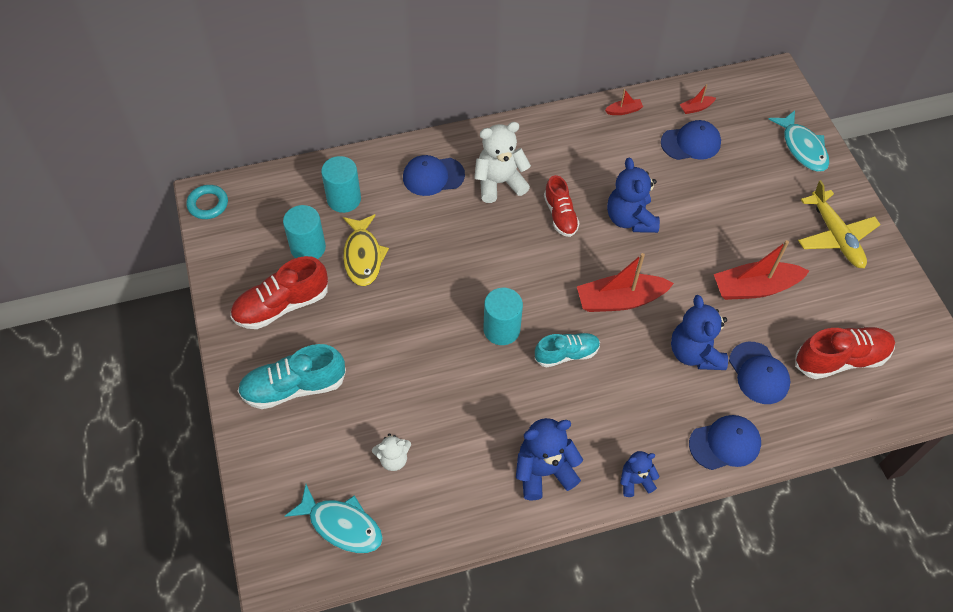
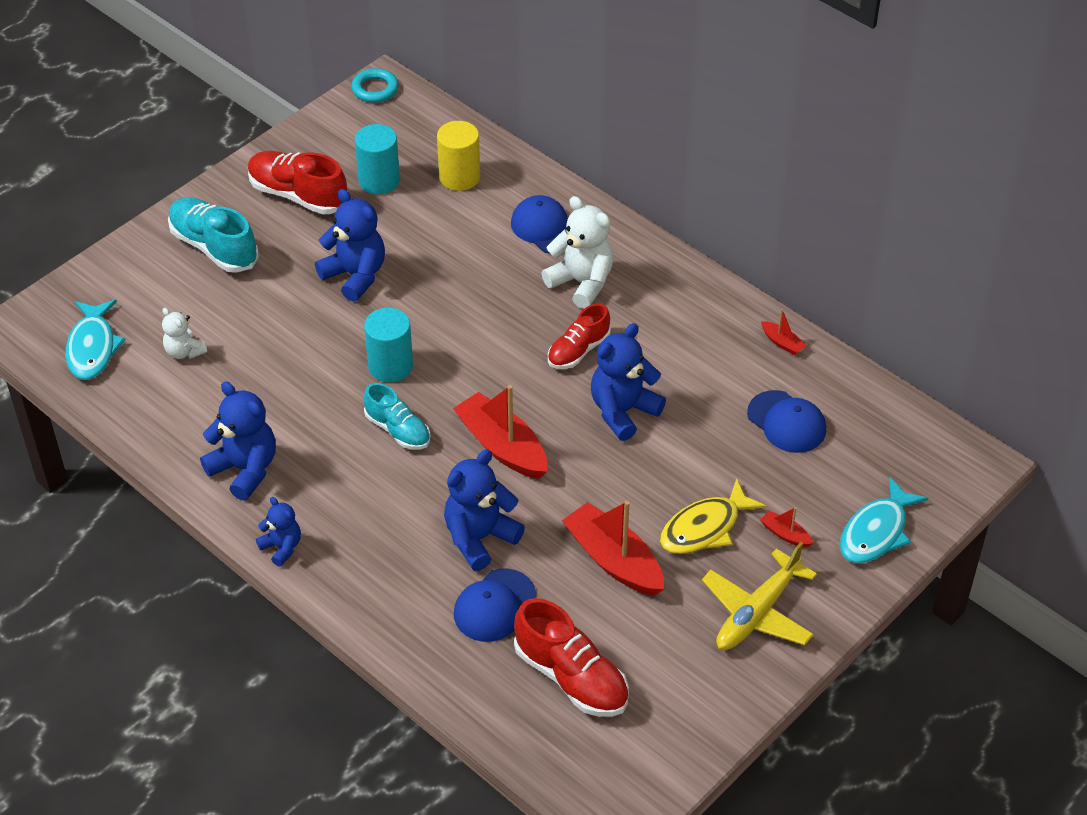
camera: 60 degrees right, 10 degrees down
turquoise cylinder [321,156,361,213] -> yellow cylinder [437,121,480,191]
yellow fish [343,214,389,286] -> yellow fish moved to [660,478,766,554]
red boat [680,84,716,114] -> red boat moved to [760,507,813,547]
blue cap [689,415,761,470] -> none
none -> blue teddy bear [315,189,385,302]

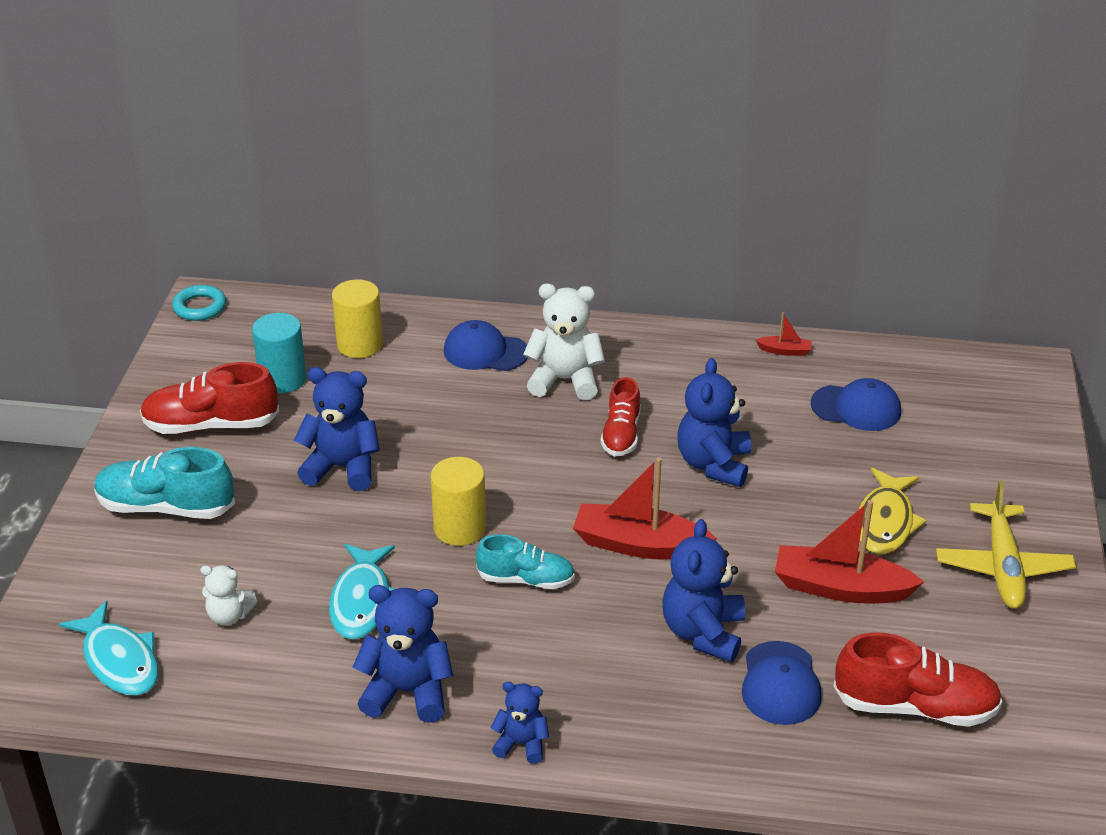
camera: 35 degrees left, 10 degrees down
turquoise cylinder [364,308,413,382] -> yellow cylinder [431,457,486,546]
red boat [760,507,813,547] -> none
turquoise fish [840,477,928,563] -> turquoise fish moved to [329,544,395,640]

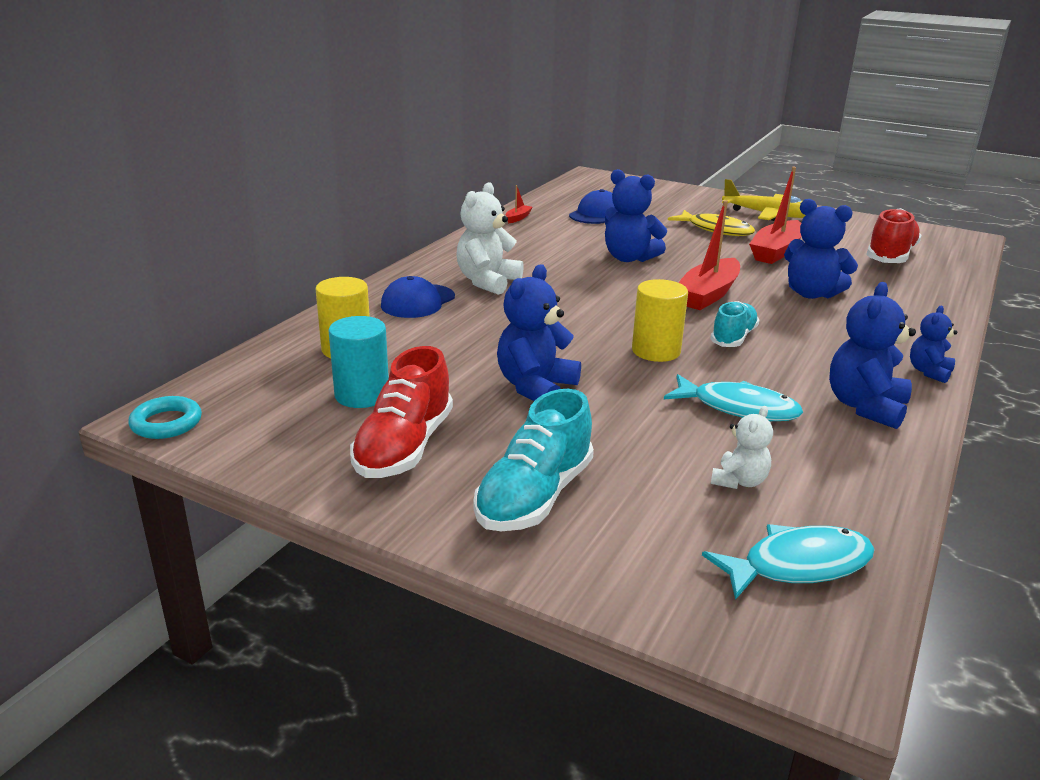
camera: 70 degrees left, 10 degrees down
red shoe [601,377,641,457] -> none
blue cap [742,641,822,725] -> none

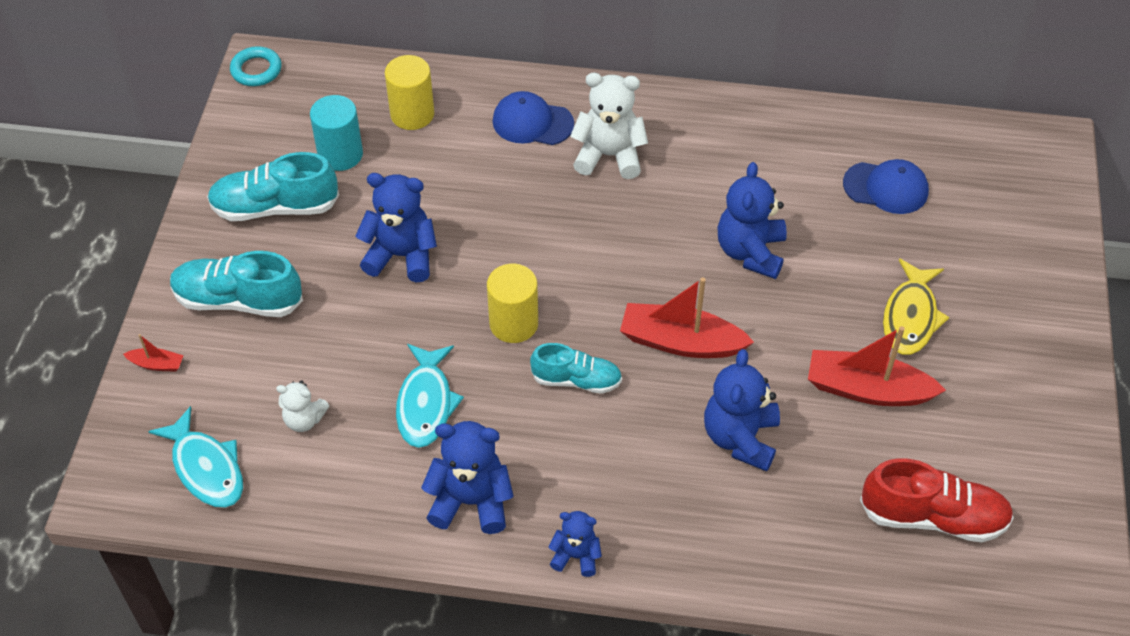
camera: 70 degrees right, 25 degrees up
red shoe [350,346,453,478] -> turquoise shoe [207,152,339,221]
red boat [506,185,532,224] -> red boat moved to [123,334,184,372]
yellow plane [722,179,805,221] -> none

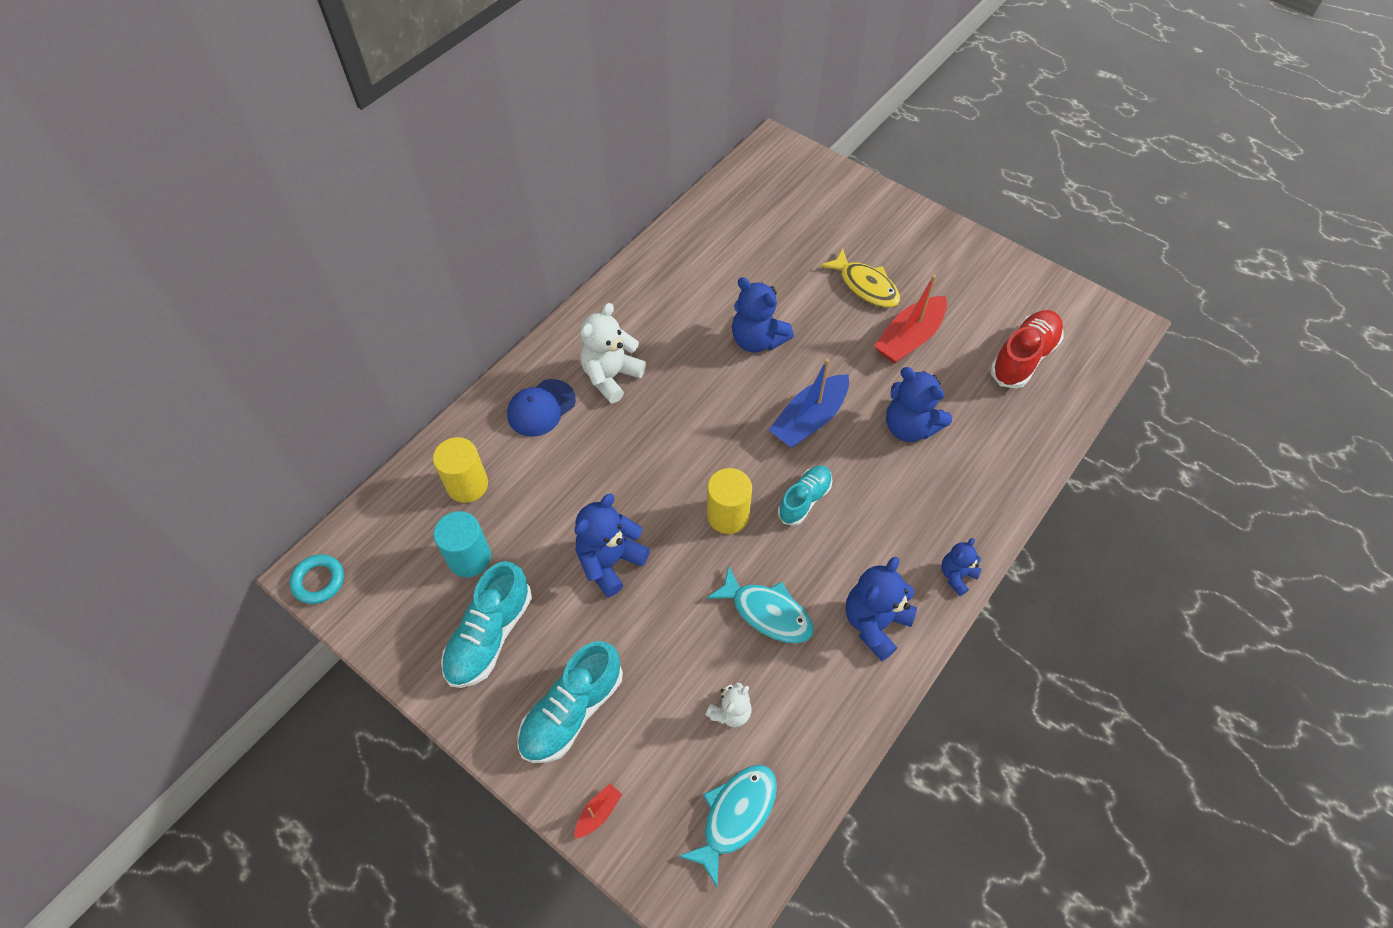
camera: 60 degrees left, 5 degrees up
turquoise fish [148,406,243,508] -> turquoise fish turned 45 degrees counterclockwise [678,765,777,887]
red boat [620,277,754,358] -> blue boat [769,358,849,448]
blue cap [843,159,929,214] -> none

